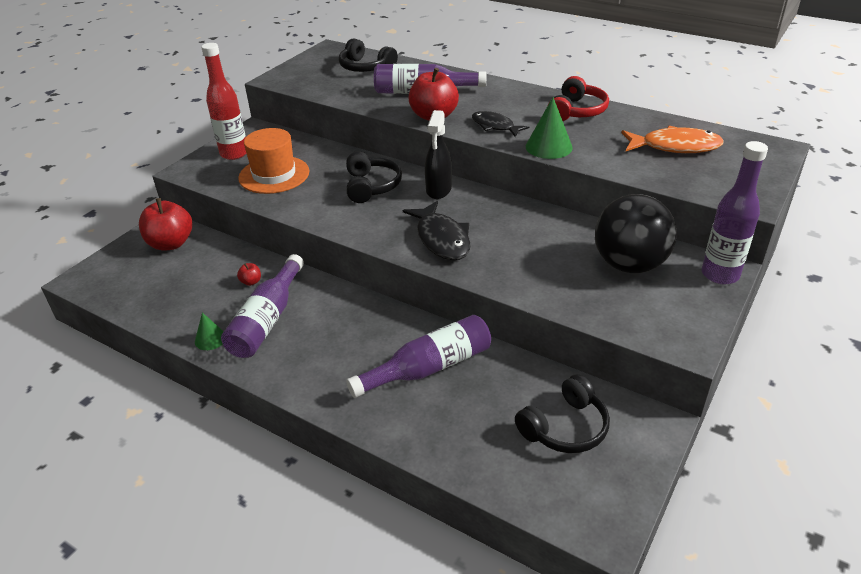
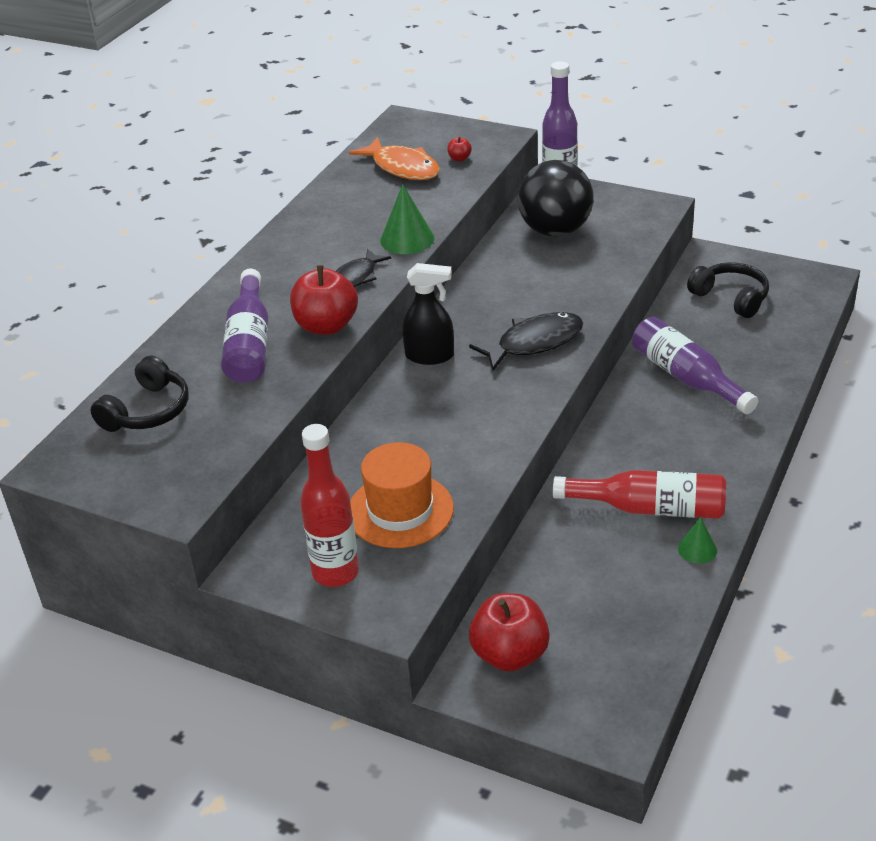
camera: 95 degrees left, 0 degrees up
purple bottle [221,254,304,358] -> red bottle [553,470,726,519]
red apple [237,263,261,286] -> red apple moved to [447,137,472,161]
black headphones [346,151,402,203] -> none
red headphones [549,76,609,121] -> none
orange fish [621,126,724,153] -> orange fish turned 135 degrees clockwise [349,137,440,180]

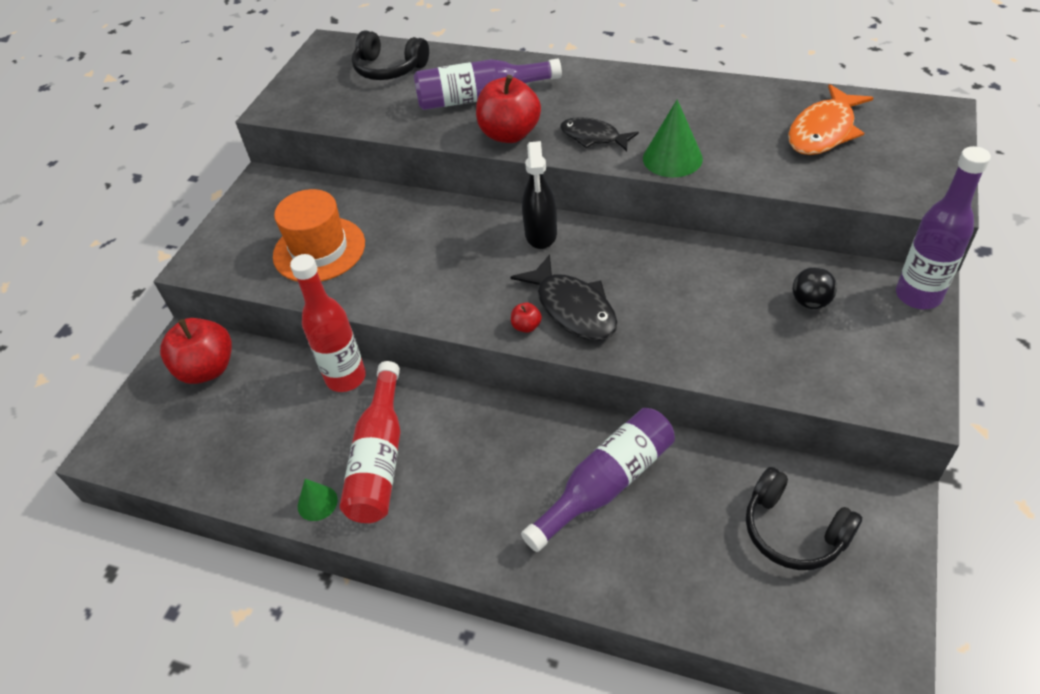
camera: 85 degrees right, 10 degrees up
red bottle [300,424,359,587] -> red bottle moved to [290,254,366,392]
red apple [447,137,472,161] -> red apple moved to [511,302,542,333]
black ball [518,160,594,237] -> black ball [793,267,837,309], size x0.44
black headphones [687,262,769,318] -> black headphones turned 90 degrees clockwise [746,467,862,570]

